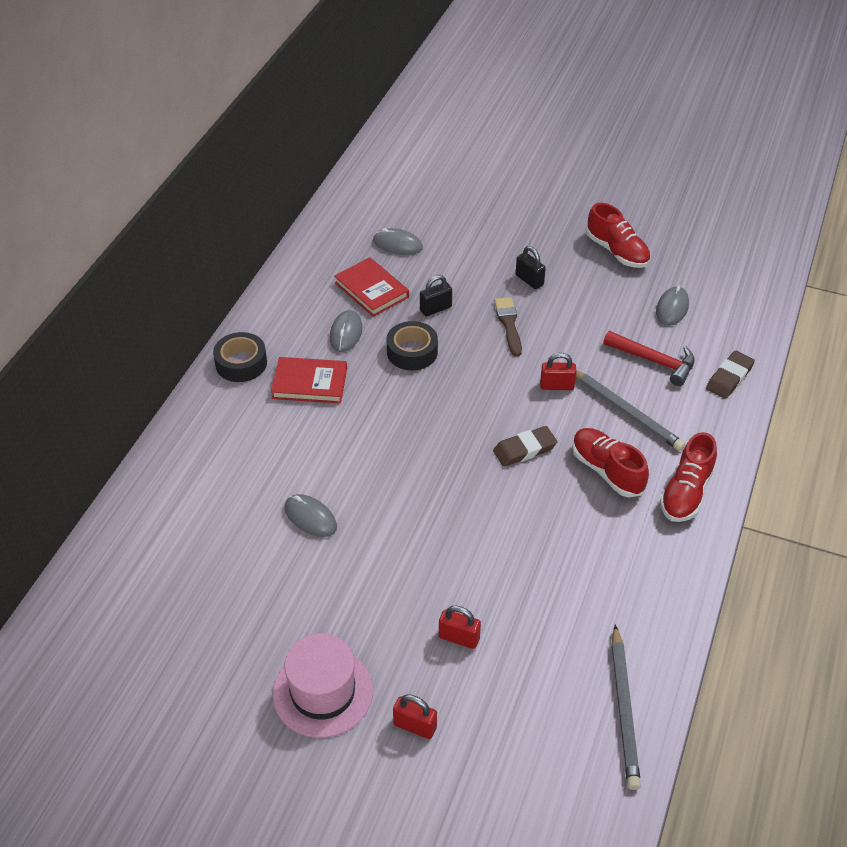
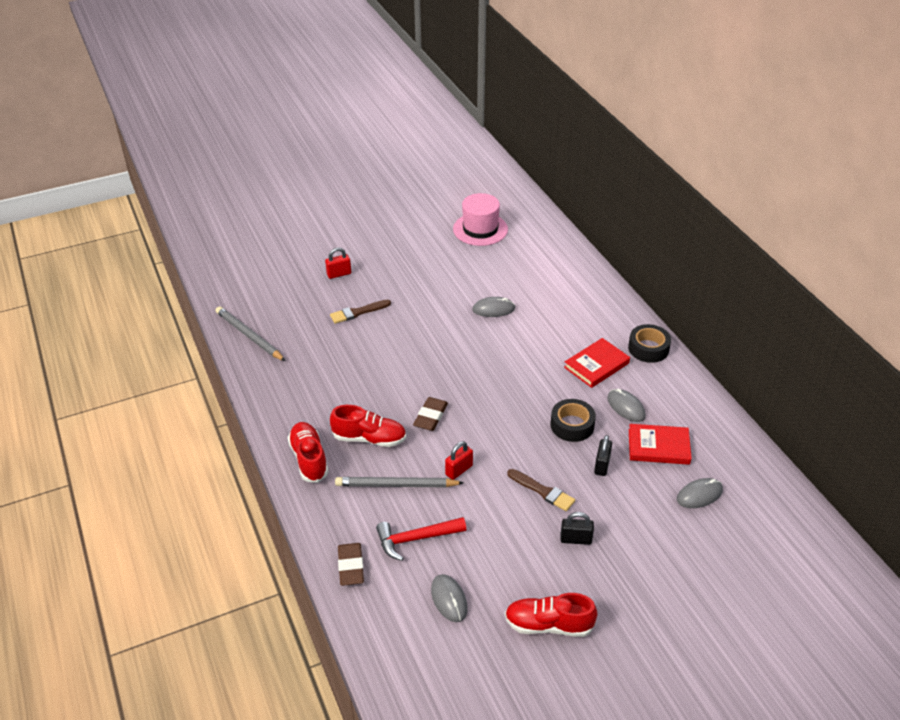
camera: 135 degrees right, 5 degrees down
pink hat [272,633,373,738] -> pink hat moved to [453,193,508,246]
red padlock [439,606,481,649] -> brown brush [330,300,391,324]

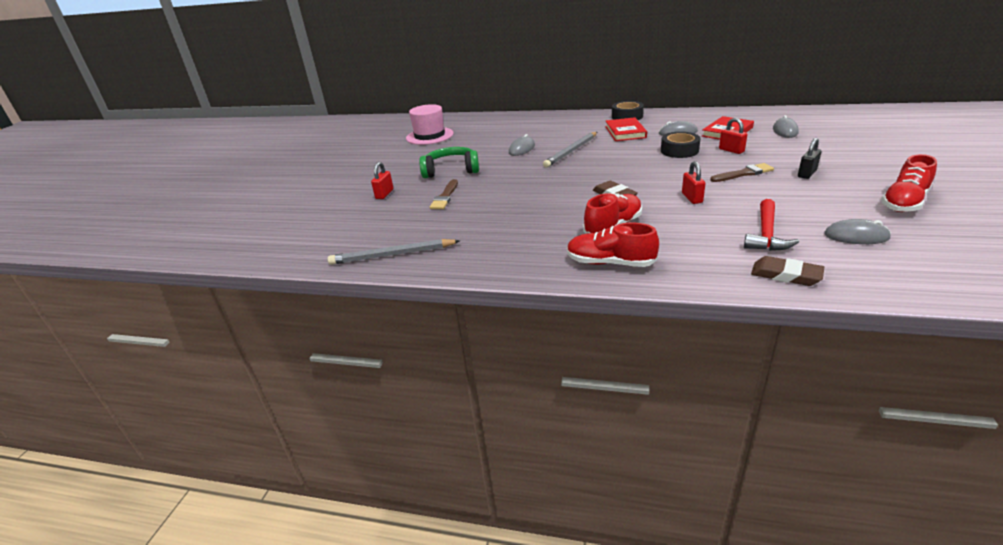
camera: 50 degrees left, 10 degrees down
grey pencil [335,477,464,487] -> grey pencil moved to [543,132,597,168]
black padlock [594,435,612,476] -> red padlock [719,118,747,154]
none -> green headphones [419,147,479,178]

